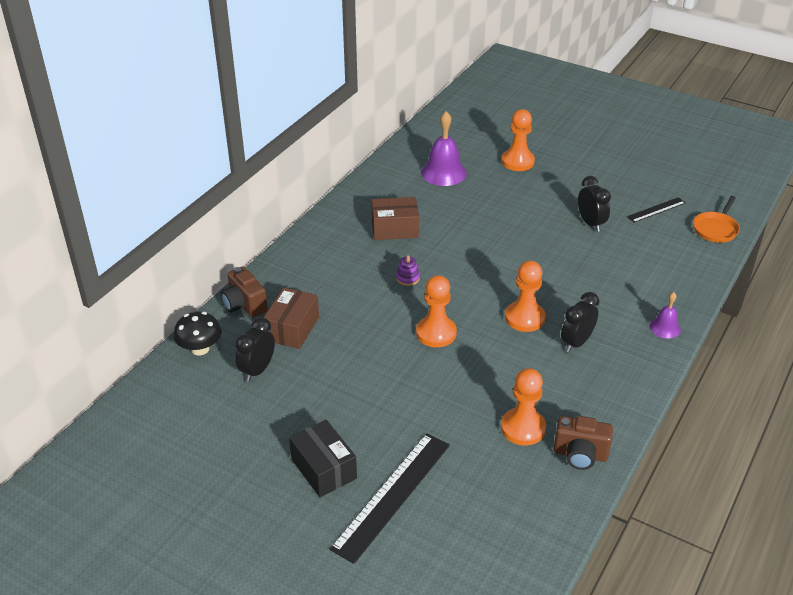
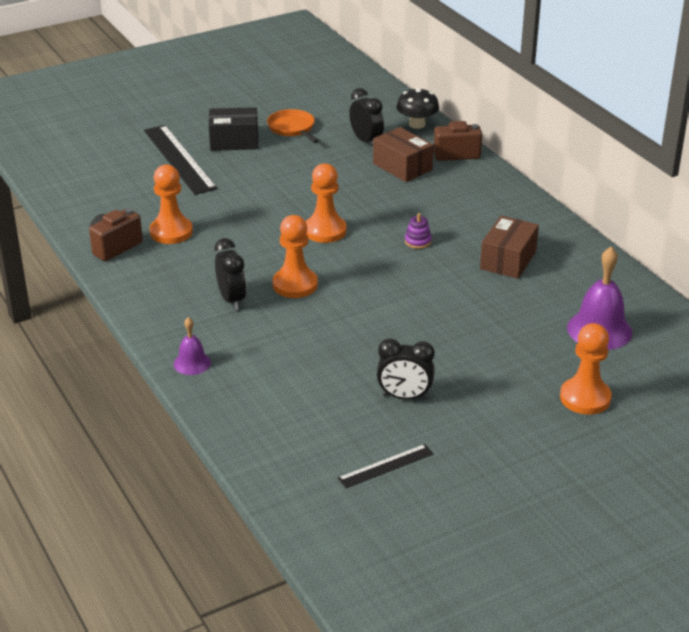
camera: 120 degrees right, 5 degrees down
black ruler [627,197,686,223] -> black ruler turned 60 degrees clockwise [338,444,434,488]
orange pan [693,196,740,243] -> orange pan moved to [267,109,318,143]

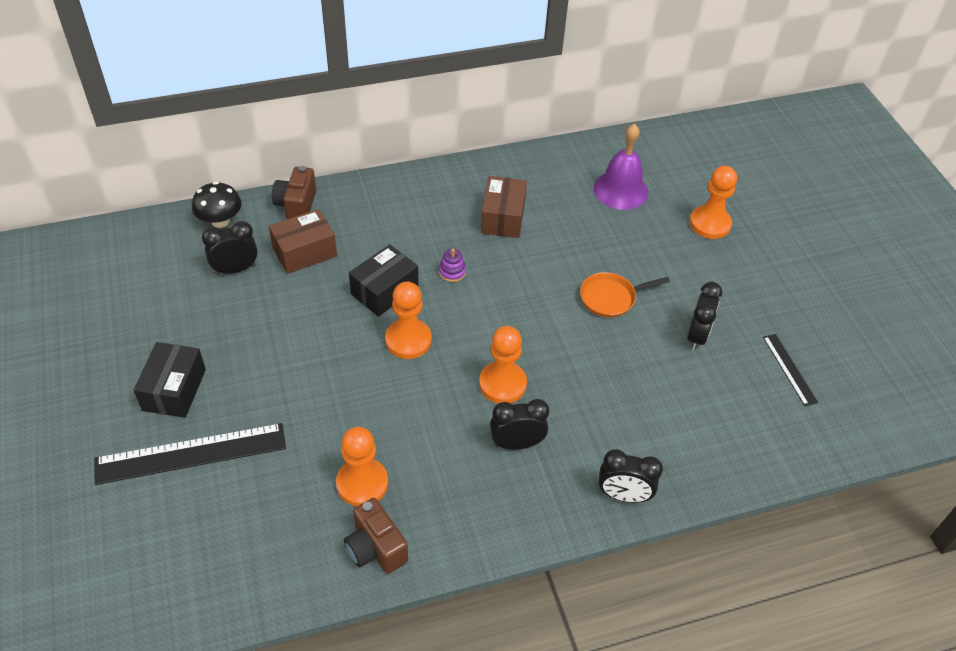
camera: 80 degrees left, 15 degrees up
purple bell [174,317,211,375] -> black clock [598,449,663,503]
orange pan [267,109,318,143] -> orange pan moved to [580,272,670,317]
brown box [480,216,539,279] -> brown box turned 60 degrees clockwise [481,176,527,238]
none -> black box [349,244,419,317]

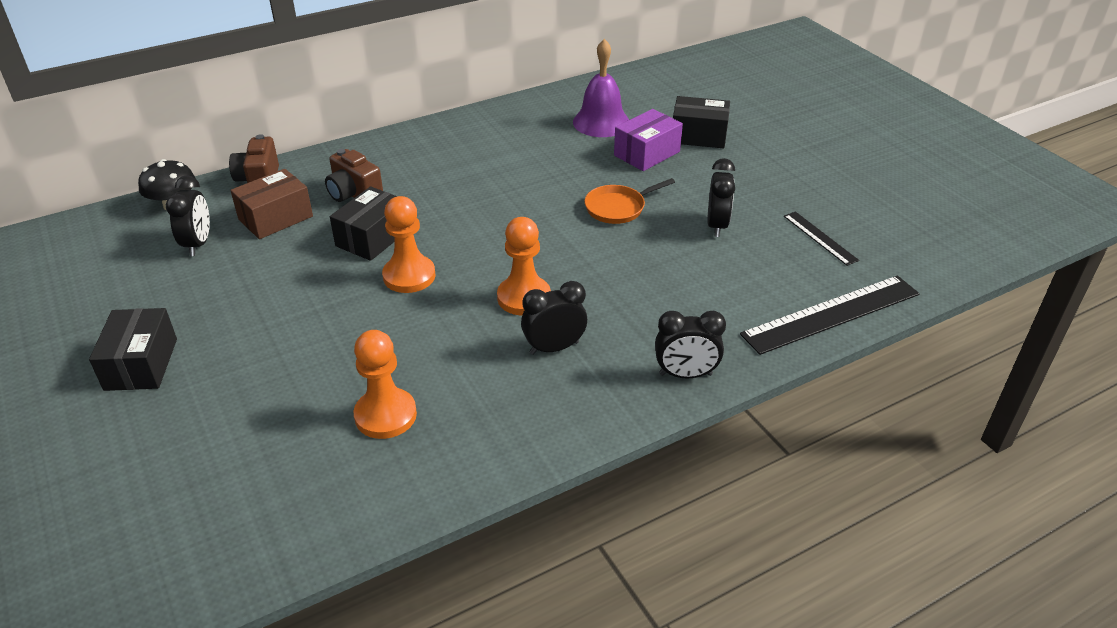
camera: 10 degrees left, 10 degrees down
black ruler [94,423,286,485] -> black ruler moved to [740,276,920,355]
black clock [202,221,258,275] -> black clock turned 120 degrees clockwise [166,175,210,256]
brown camera [344,498,408,574] -> brown camera moved to [325,149,383,202]
purple stacking toy [439,249,466,282] -> none
brown box [481,176,527,238] -> none
orange pawn [689,166,737,239] -> black box [673,96,730,148]
none -> purple box [614,109,683,171]

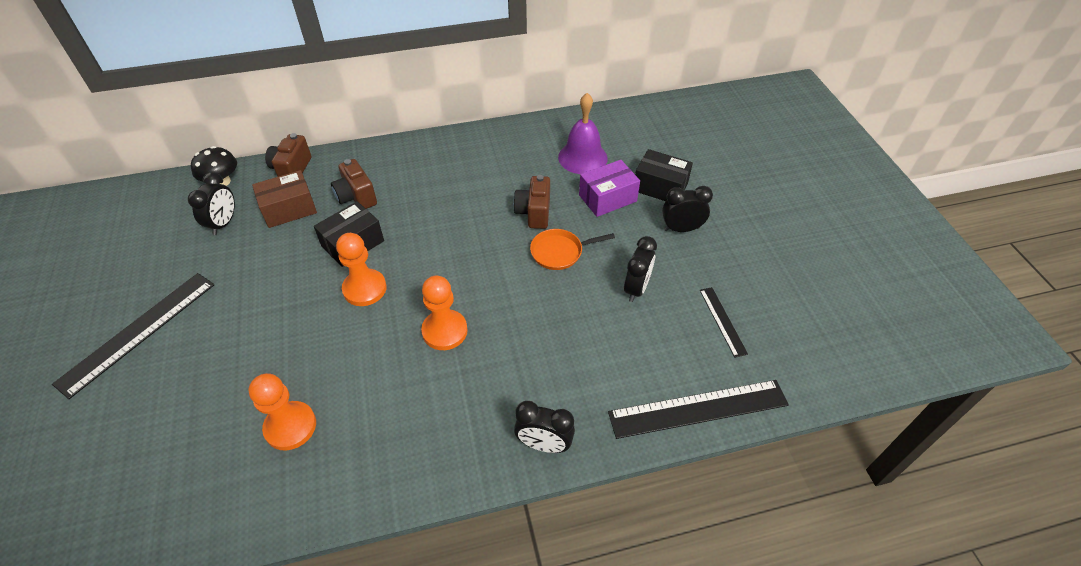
camera: 15 degrees right, 10 degrees up
black box [89,308,177,391] -> black ruler [52,273,215,399]
black clock [521,281,587,355] -> black clock moved to [662,186,713,232]
none -> brown camera [513,175,550,229]

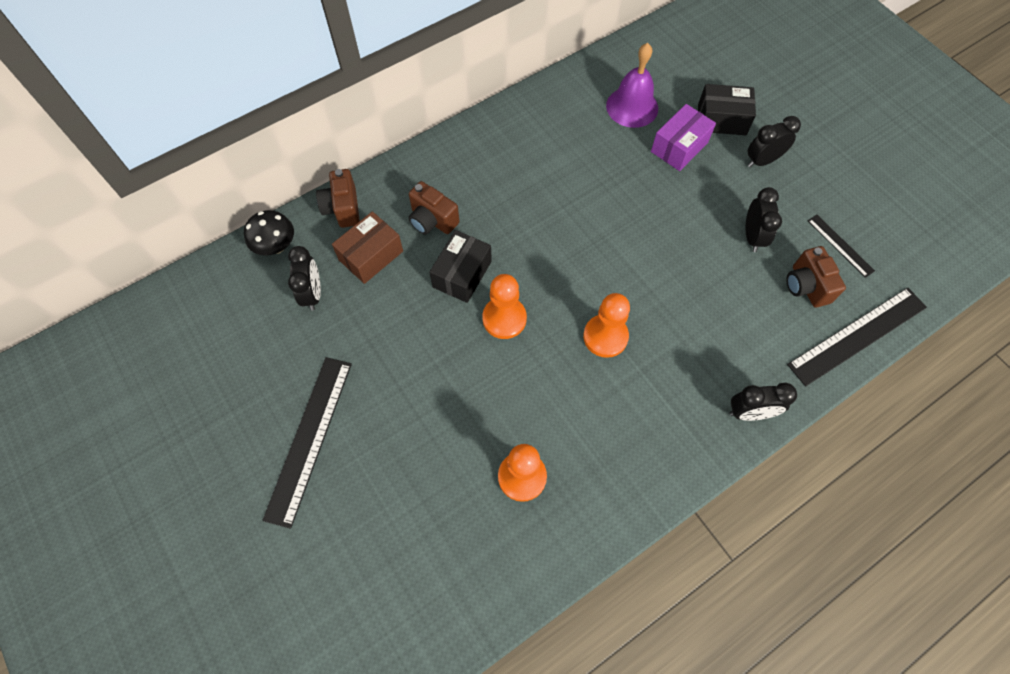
camera: 20 degrees left, 15 degrees up
brown camera [513,175,550,229] -> brown camera moved to [786,246,846,308]
orange pan [530,229,615,270] -> none

